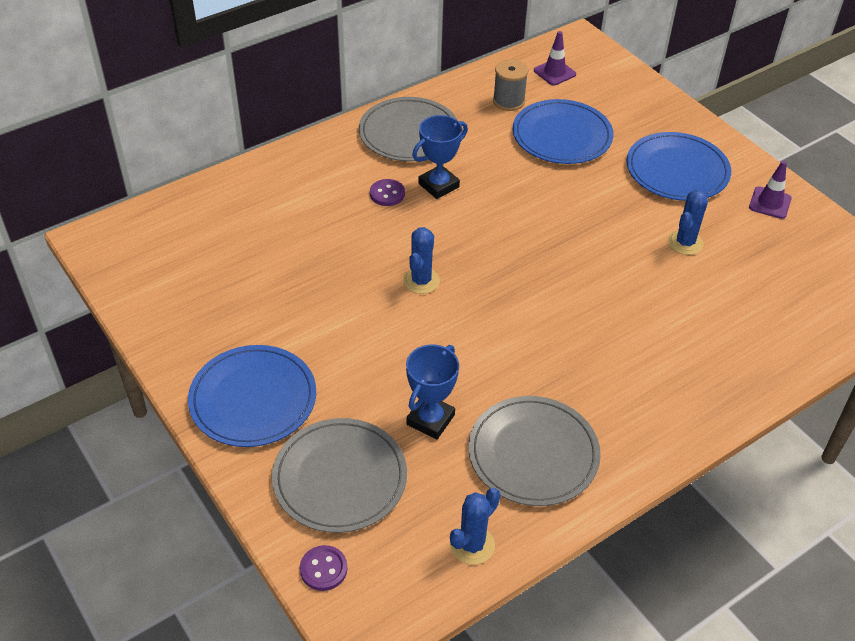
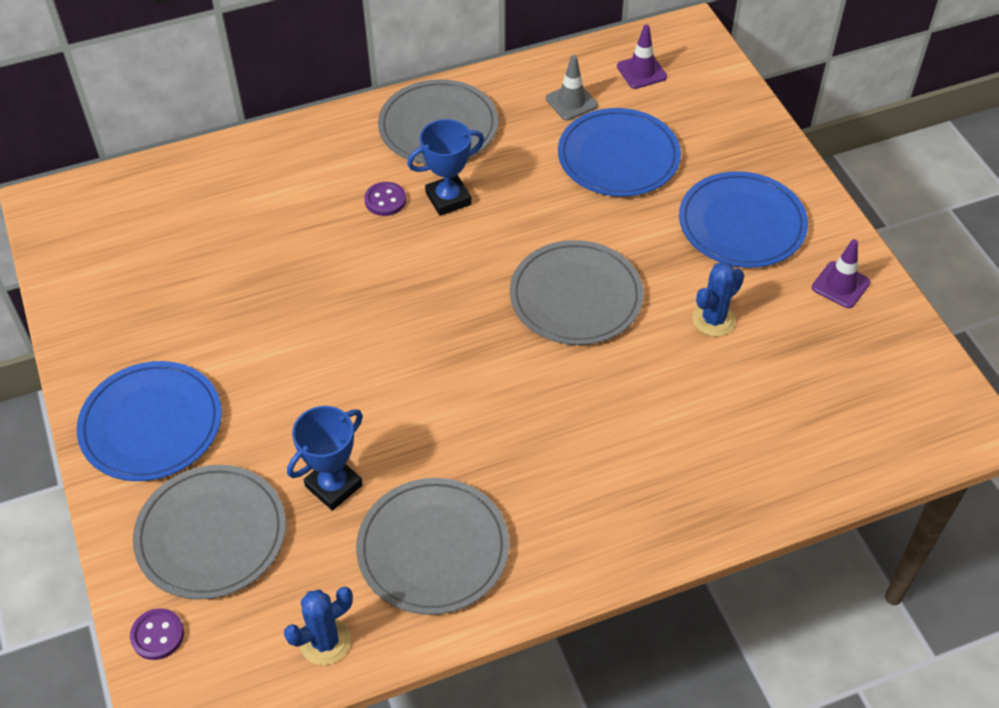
camera: 15 degrees right, 5 degrees up
blue cactus [403,227,440,294] -> none
grey spool [493,59,528,111] -> grey traffic cone [546,55,598,120]
none -> grey plate [510,240,644,345]

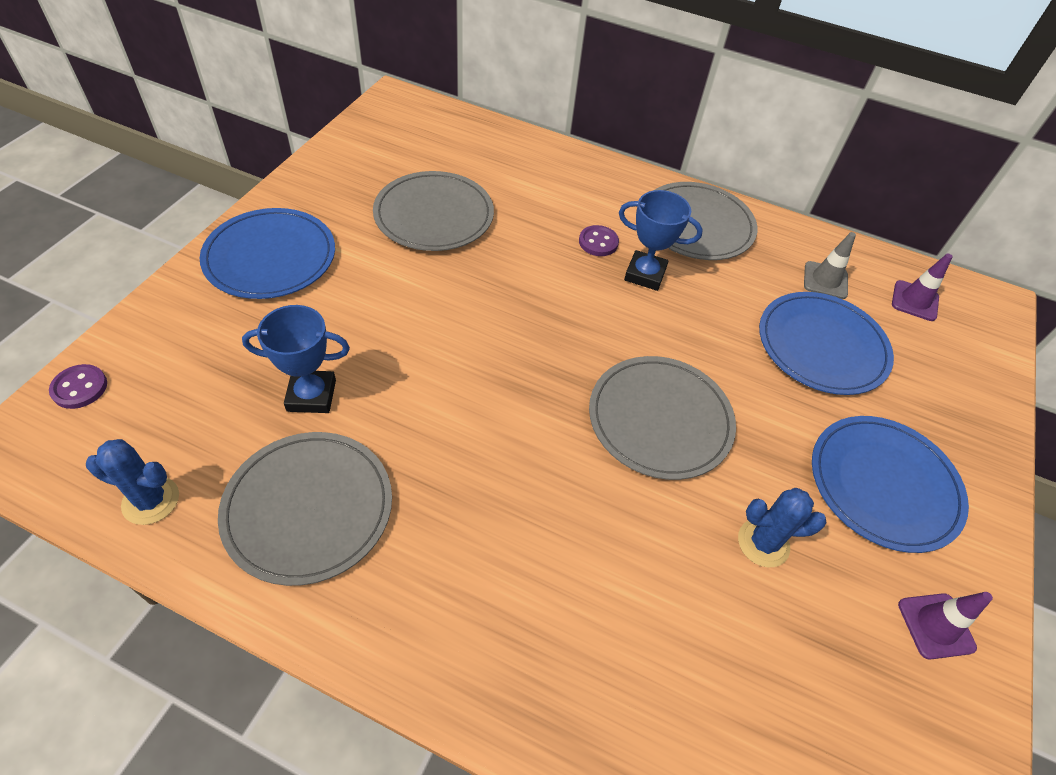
camera: 40 degrees right, 0 degrees up
grey plate [133,465,286,600] -> grey plate moved to [373,171,494,251]

